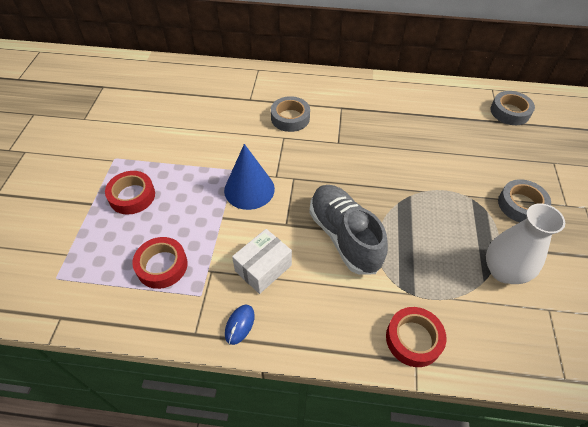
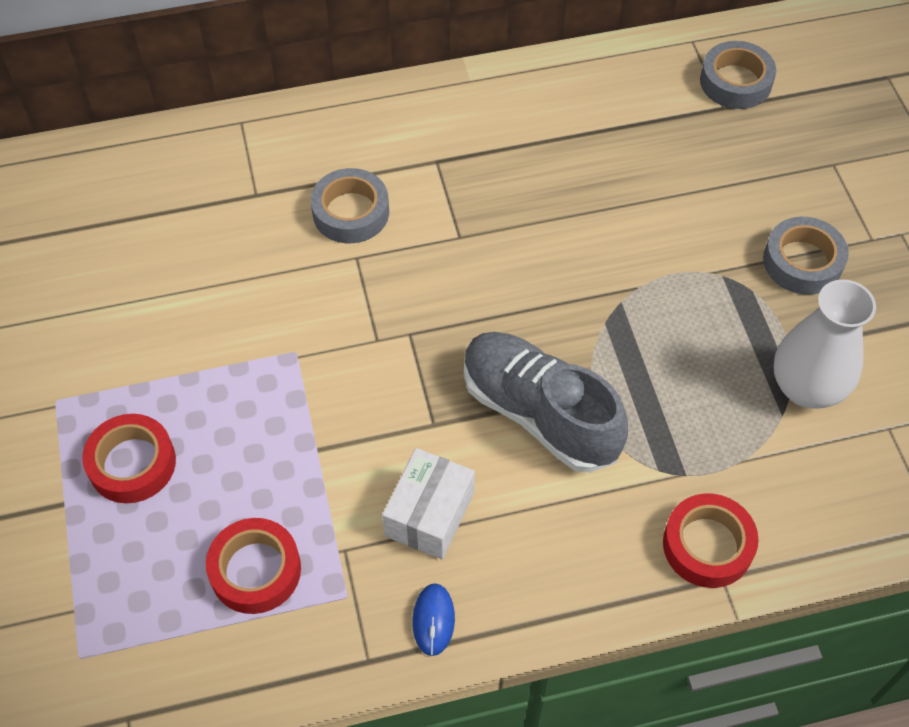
camera: 20 degrees left, 5 degrees up
blue cone [224,144,275,210] -> none

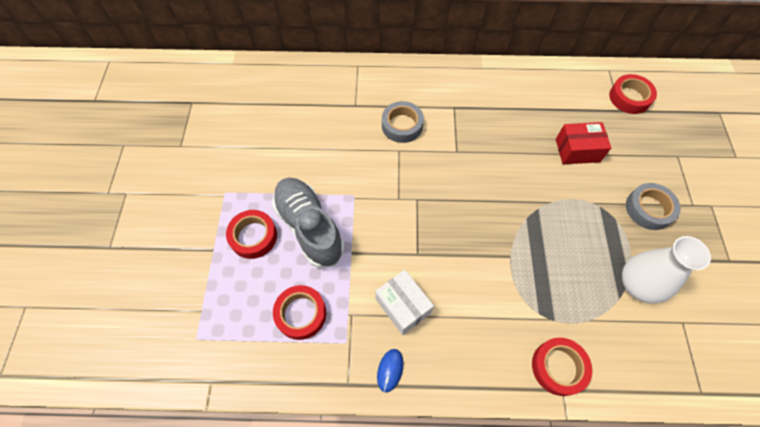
camera: 15 degrees right, 5 degrees up
white box [382,448,475,559] -> white box turned 75 degrees counterclockwise [375,270,434,335]
grey shoe [464,332,628,473] -> grey shoe moved to [272,178,344,268]
grey tape [700,41,776,109] -> red tape [609,74,657,114]
none -> red box [556,122,611,164]

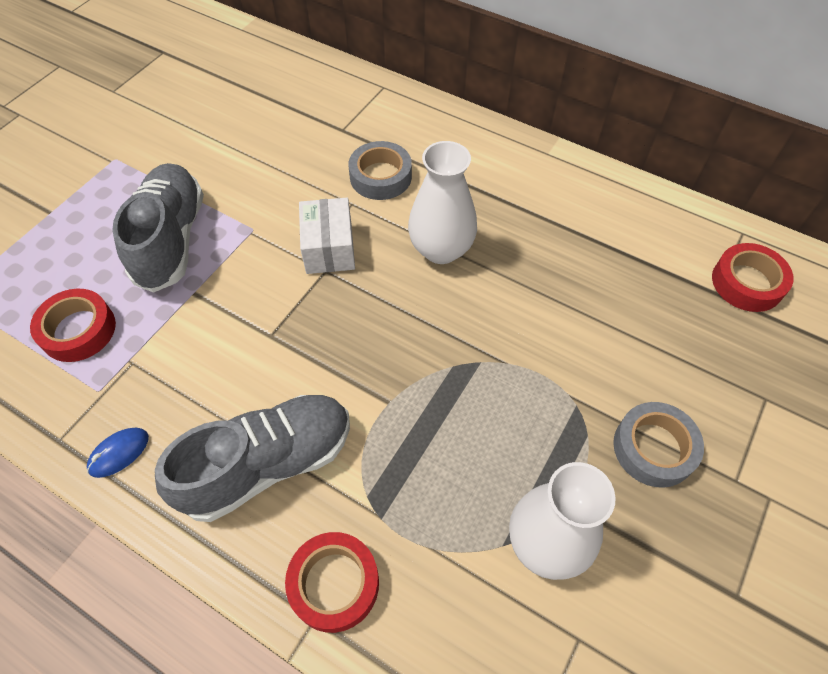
camera: 30 degrees right, 5 degrees down
red tape [226,210,277,259] -> none
white box [375,270,434,335] -> white box moved to [299,198,355,274]
red box [556,122,611,164] -> none
none -> grey shoe [155,395,350,522]
none -> white vase [408,141,477,264]

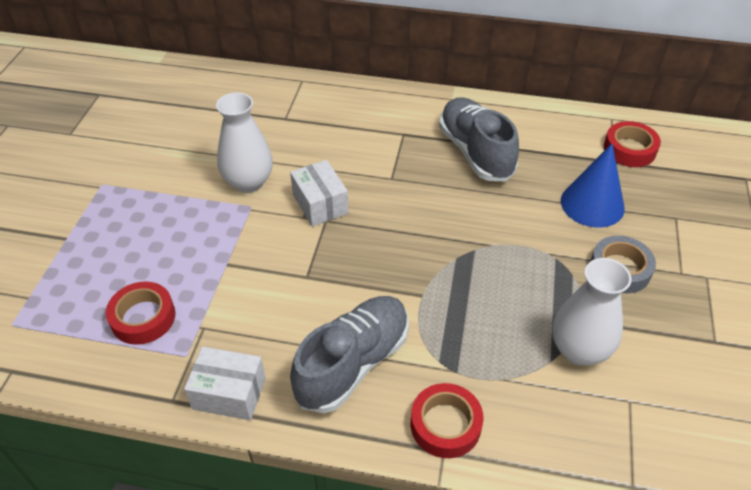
camera: 20 degrees left, 10 degrees down
blue mouse [87,428,149,478] -> white box [184,347,266,420]
grey shoe [112,163,204,293] -> grey shoe moved to [439,97,519,181]
grey tape [348,141,412,200] -> none
white vase [408,141,477,264] -> white vase moved to [216,92,273,193]
none -> blue cone [561,144,625,228]

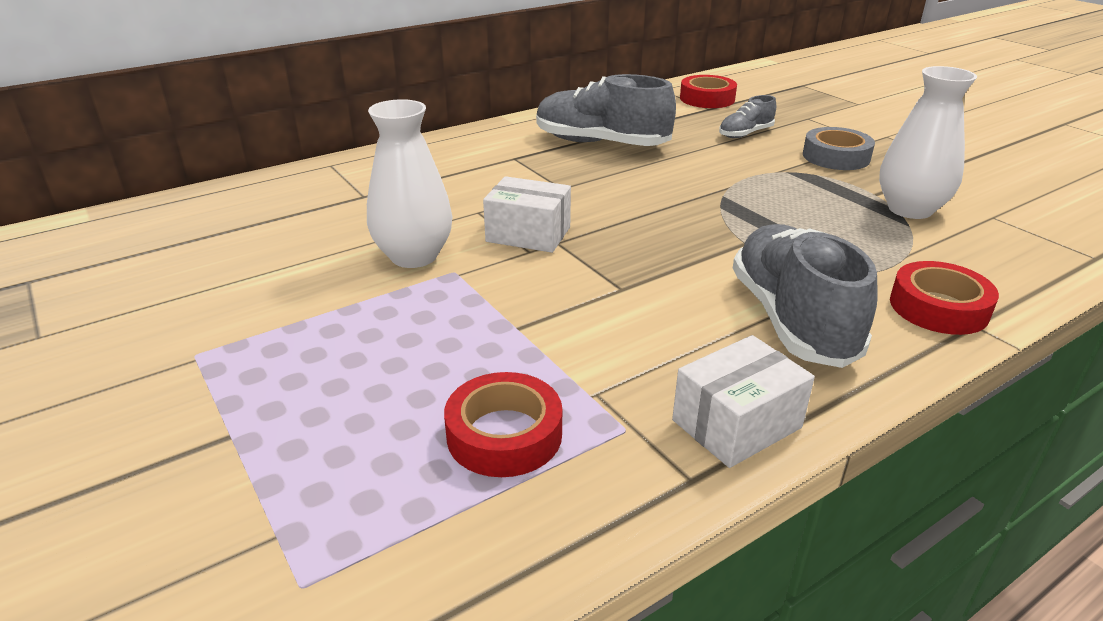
camera: 45 degrees left, 15 degrees down
blue cone [561,144,625,228] -> grey shoe [719,95,776,138]

